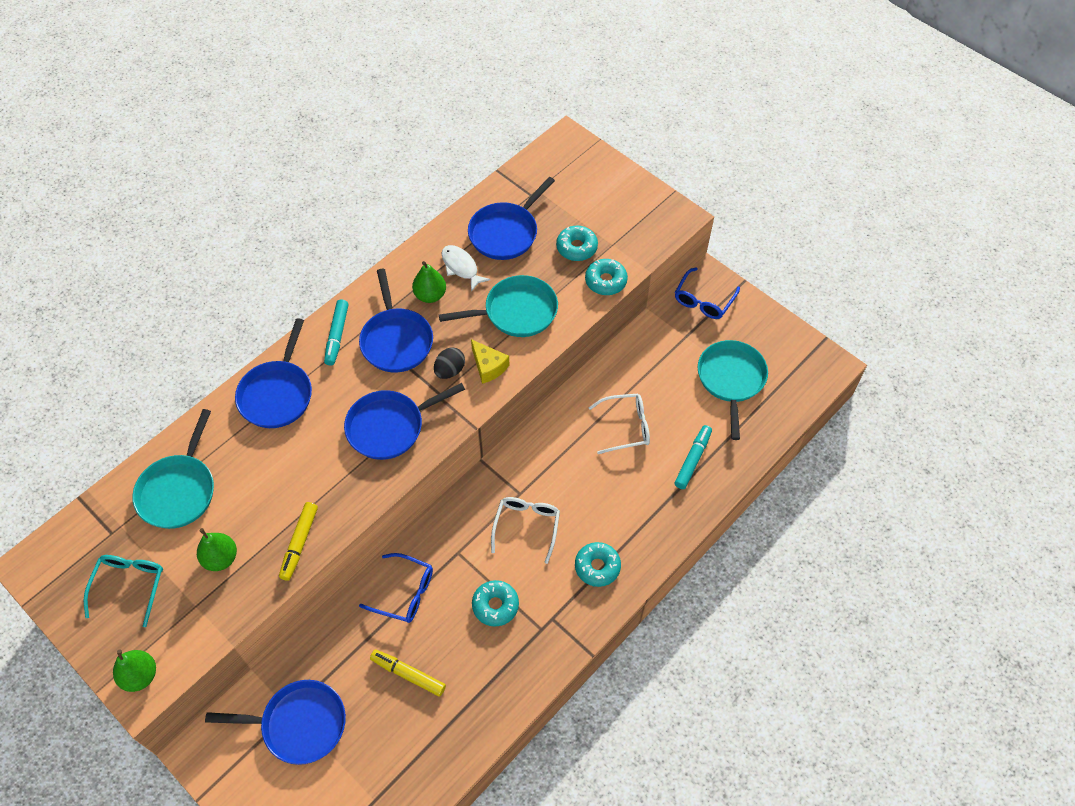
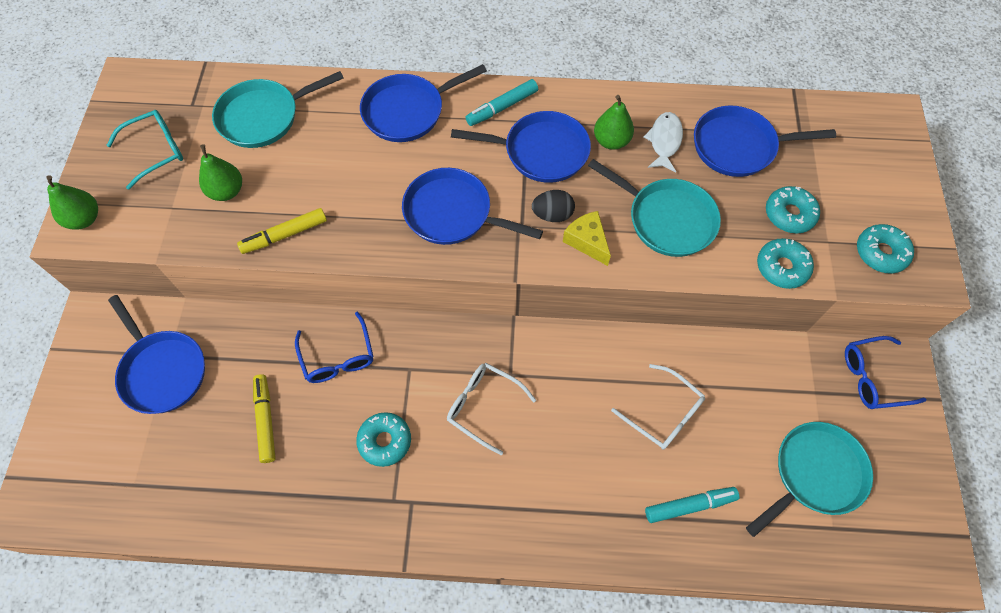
camera: 50 degrees right, 5 degrees up
blue pan [359,269,433,373] -> blue pan turned 120 degrees counterclockwise [451,111,591,183]
yellow cheese [471,339,510,384] -> yellow cheese turned 135 degrees clockwise [563,211,611,266]
white glasses [491,497,560,564] -> white glasses turned 120 degrees counterclockwise [447,363,536,455]
turquoise donut [575,542,621,587] -> turquoise donut moved to [857,224,914,274]

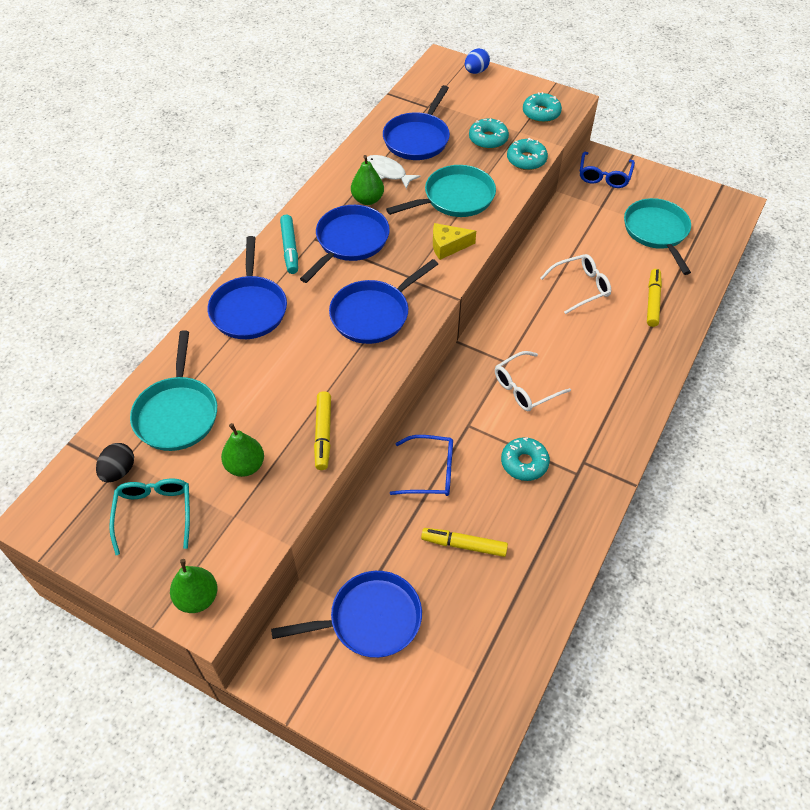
camera: 65 degrees left, 10 degrees down
black egg [532,190,575,222] -> black egg moved to [96,443,134,482]
turquoise marker [645,487,739,523] -> yellow marker [647,269,662,327]
none -> blue egg [465,48,490,74]

